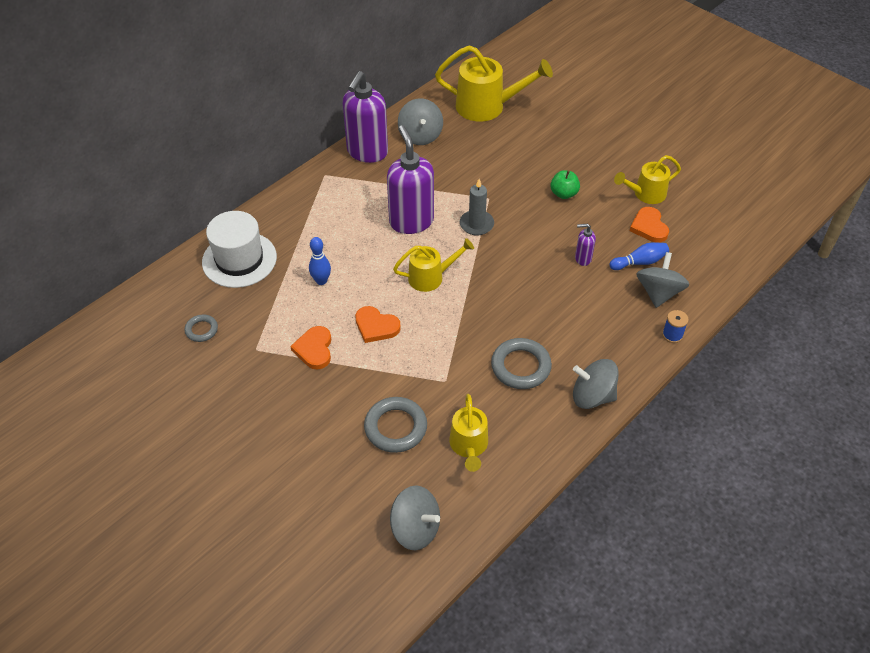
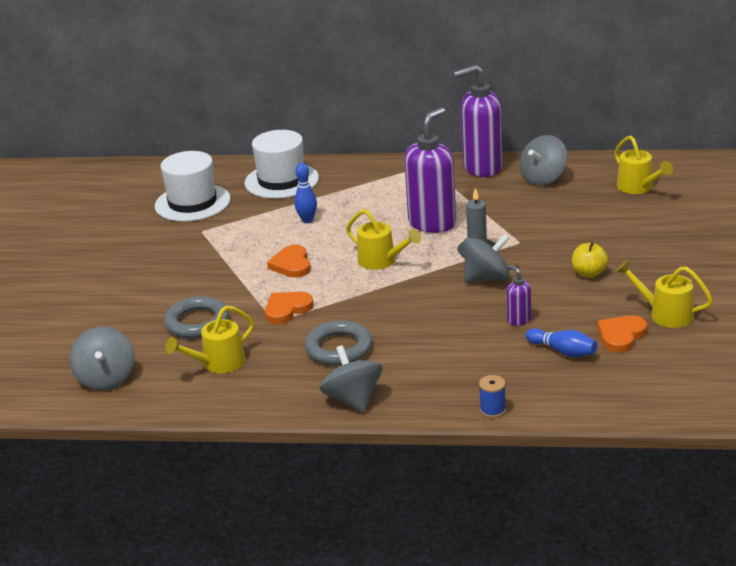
camera: 55 degrees right, 20 degrees down
grey ring [185,314,218,342] -> white hat [155,151,231,222]
orange heart [290,326,331,370] -> orange heart moved to [265,292,314,324]
yellow watering can [435,45,553,122] -> yellow watering can [614,136,673,194], size x0.61
green apple [550,170,580,199] -> yellow apple [572,242,608,278]
grey spinning top [636,252,689,308] -> grey spinning top moved to [464,234,510,283]

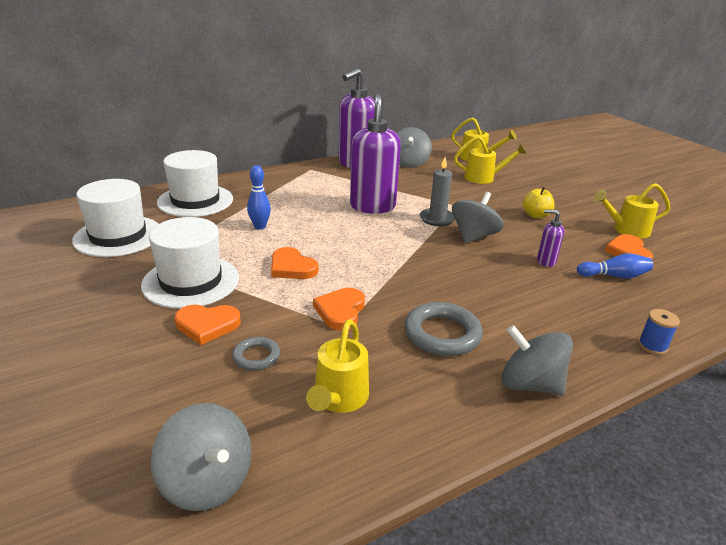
camera: 40 degrees left, 0 degrees up
grey ring [164,296,229,339] -> grey ring [232,337,280,371], size x0.56
yellow watering can [346,209,421,270] -> yellow watering can moved to [454,136,527,184]
none -> white hat [141,217,239,309]
none -> orange heart [175,305,241,345]

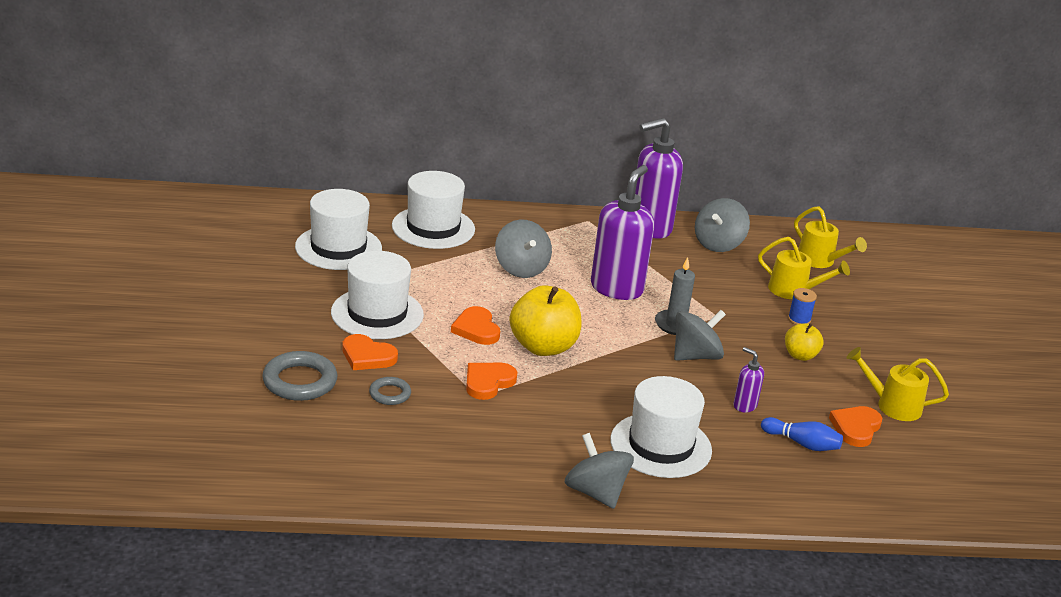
camera: 25 degrees right, 0 degrees up
grey spinning top [151,403,252,511] -> grey spinning top moved to [495,220,552,278]
blue bowling pin [247,165,271,230] -> none
yellow watering can [306,319,369,413] -> none
grey ring [404,302,483,356] -> grey ring moved to [262,351,338,401]
blue spool [638,309,680,355] -> blue spool moved to [788,288,817,325]
none -> yellow apple [509,285,582,356]
none -> white hat [610,376,712,478]

